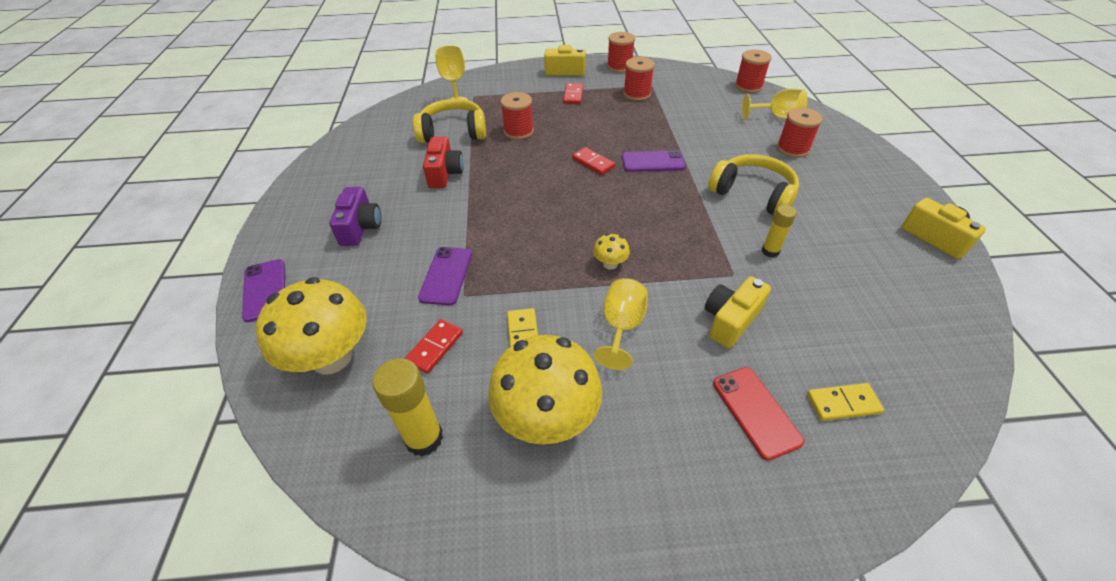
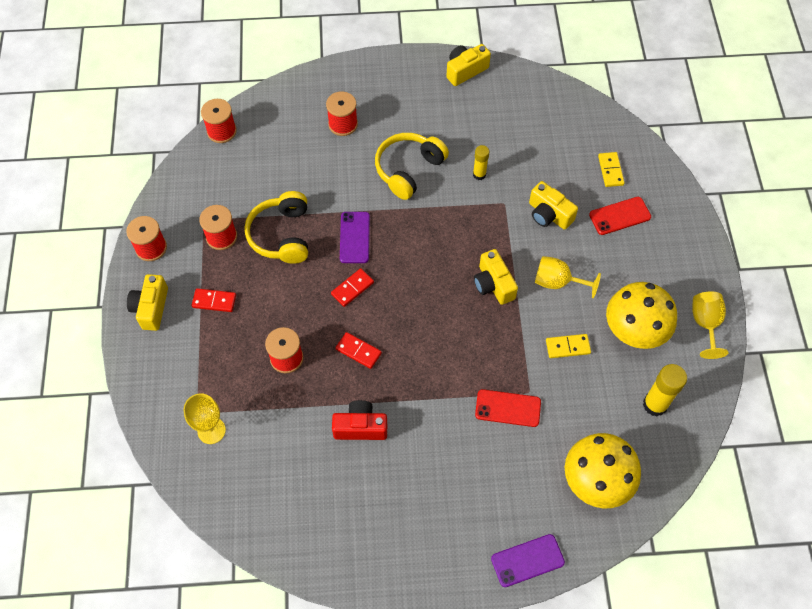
camera: 90 degrees left, 15 degrees up
purple camera [329,187,381,246] -> none
red domino [405,319,463,374] -> red domino moved to [336,332,382,369]
yellow headphones [413,99,486,143] -> yellow headphones moved to [244,191,308,264]
purple phone [418,247,472,305] -> red phone [475,389,541,427]
yellow mushroom [593,233,630,270] -> yellow camera [474,249,518,305]
yellow goblet [742,89,808,119] -> yellow goblet moved to [692,291,728,359]

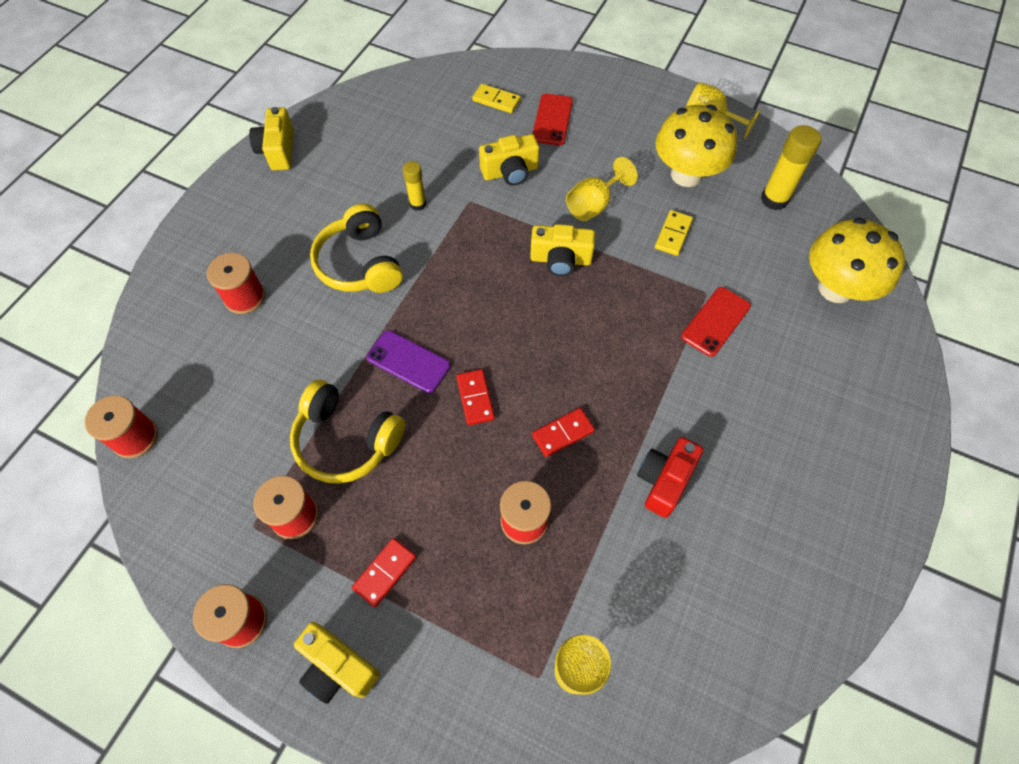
camera: 60 degrees left, 0 degrees up
purple phone [491,534,565,587] -> none

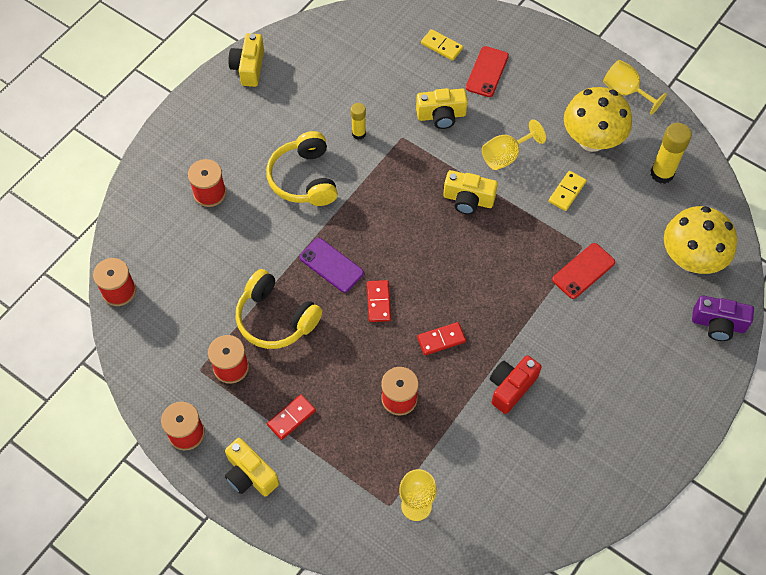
camera: 10 degrees right, 0 degrees up
none -> purple camera [692,295,754,341]

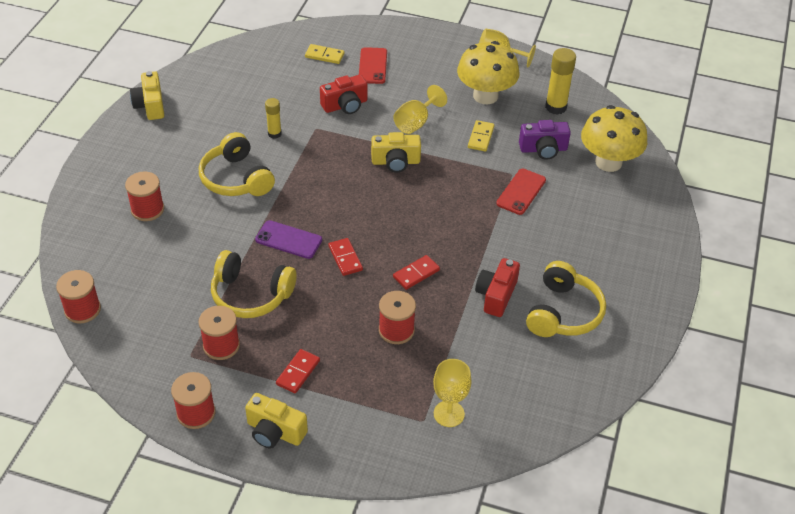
camera: 20 degrees left, 15 degrees down
yellow camera [416,88,468,129] -> red camera [320,75,368,114]
purple camera [692,295,754,341] -> purple camera moved to [519,120,571,160]
none -> yellow headphones [526,261,606,337]

